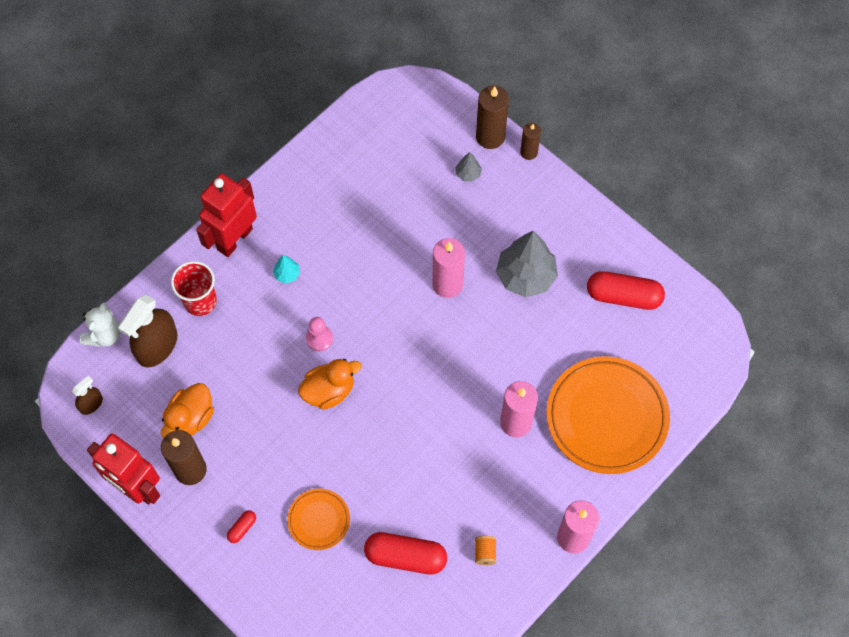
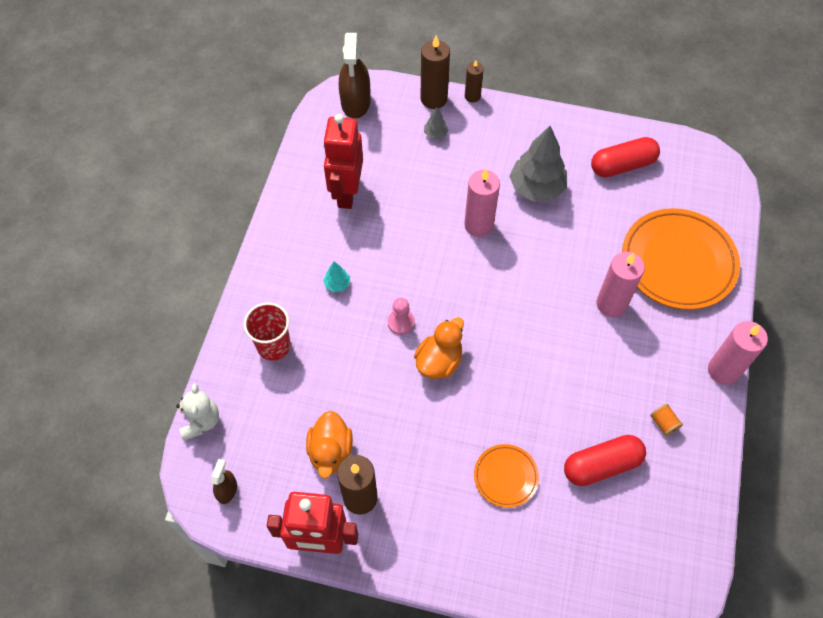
camera: 30 degrees left, 5 degrees down
brown spray bottle [118,295,177,367] -> brown spray bottle moved to [339,33,371,119]
red robot [196,173,257,257] -> red robot moved to [323,114,363,209]
red capsule [227,510,256,543] -> none

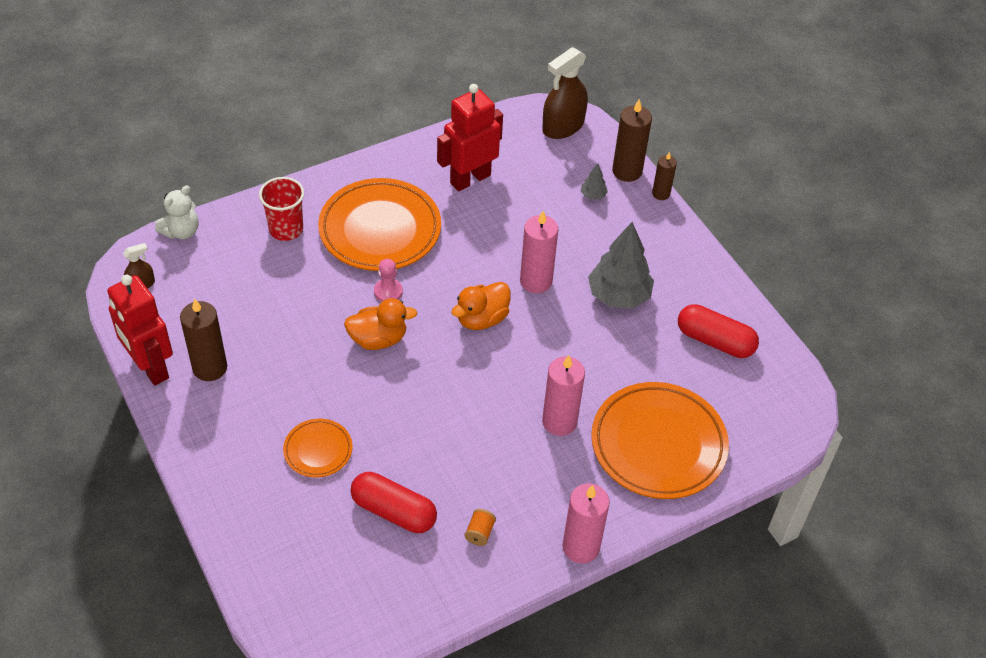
camera: 45 degrees right, 10 degrees down
orange duck [306,411,353,479] -> orange duck moved to [451,282,511,330]
turquoise tree [323,262,350,292] -> orange plate [318,178,441,271]

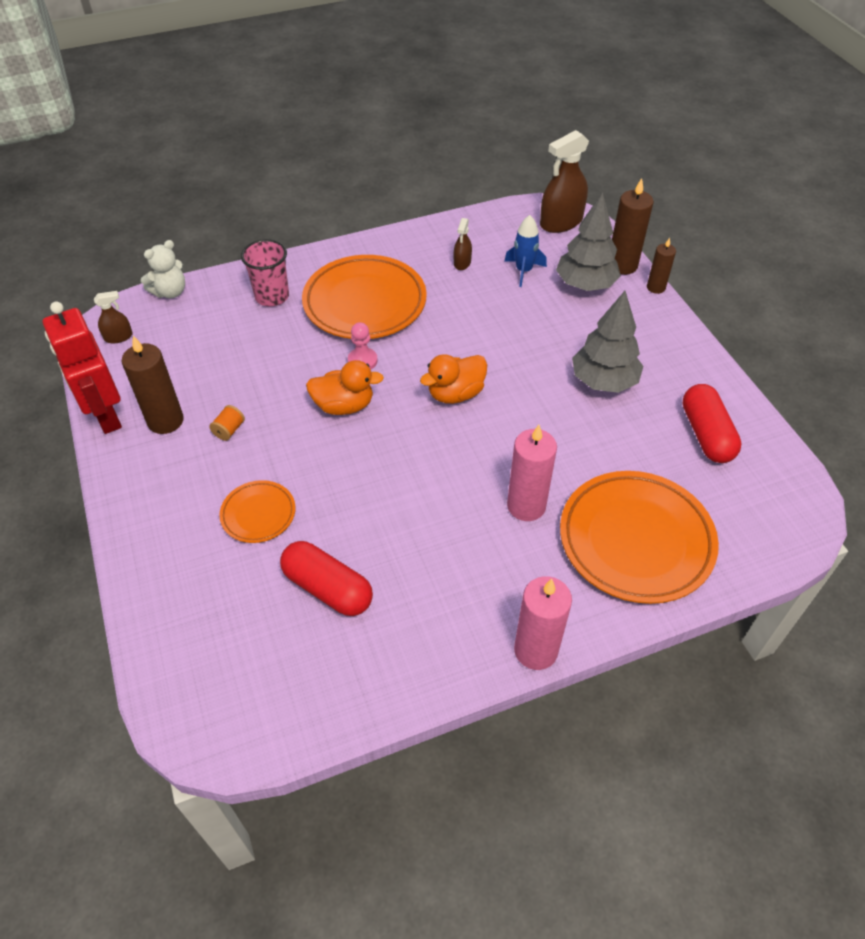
camera: 10 degrees right, 0 degrees up
red cup [259,177,304,241] -> pink cup [241,239,289,306]
red robot [437,84,503,191] -> brown spray bottle [454,218,472,270]
orange spool [464,509,496,546] -> orange spool moved to [209,405,245,441]
pink candle [520,211,558,293] -> none
grey tree [581,163,608,200] -> grey tree [556,193,621,291], size x2.26
red capsule [678,304,759,358] -> red capsule turned 45 degrees clockwise [682,384,742,463]
none -> blue rocket [505,215,547,287]

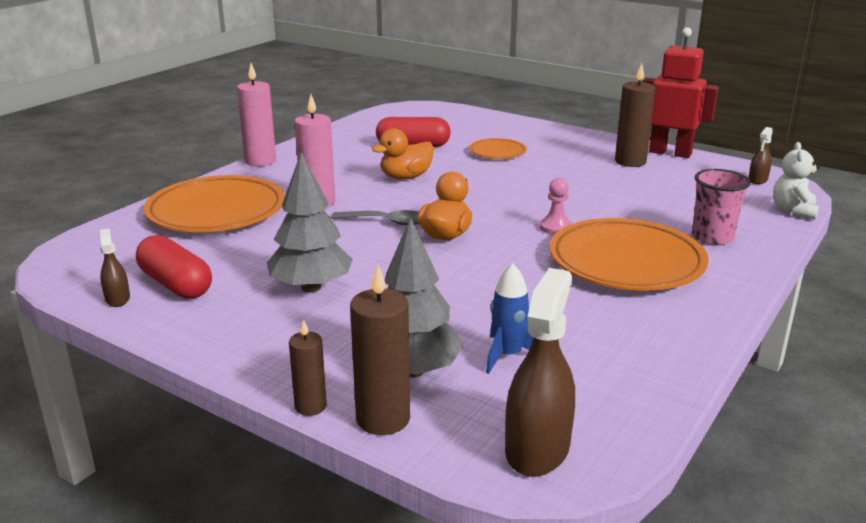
camera: 145 degrees right, 25 degrees down
orange spool [209,405,245,441] -> none
orange duck [306,360,384,415] -> orange duck moved to [372,128,434,179]
brown spray bottle [454,218,472,270] -> brown spray bottle moved to [100,229,130,307]
none -> grey spoon [331,210,419,226]

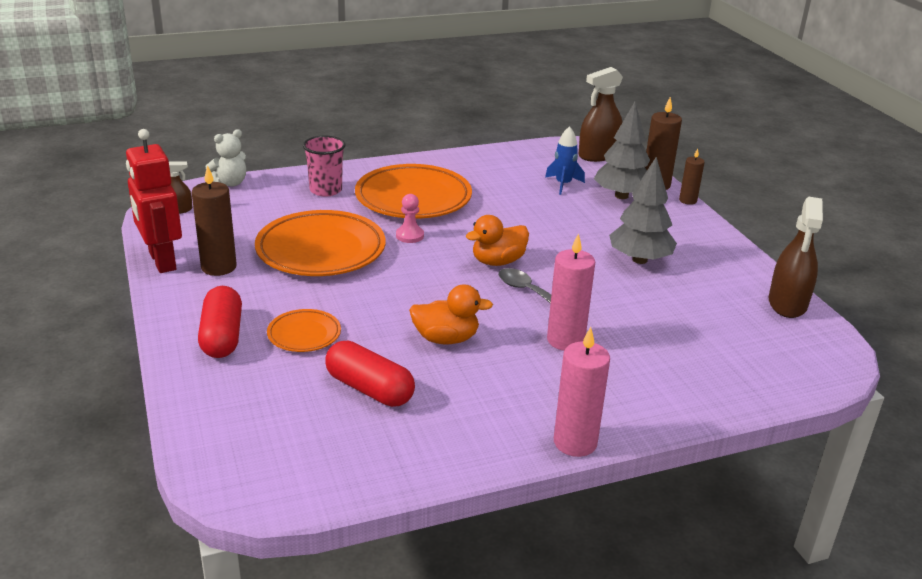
camera: 145 degrees left, 5 degrees up
brown spray bottle [100,229,130,307] -> brown spray bottle [768,197,823,318], size x1.97
red capsule [136,235,212,299] -> red capsule moved to [198,286,242,358]
orange plate [144,175,285,232] -> orange plate moved to [255,210,386,276]

